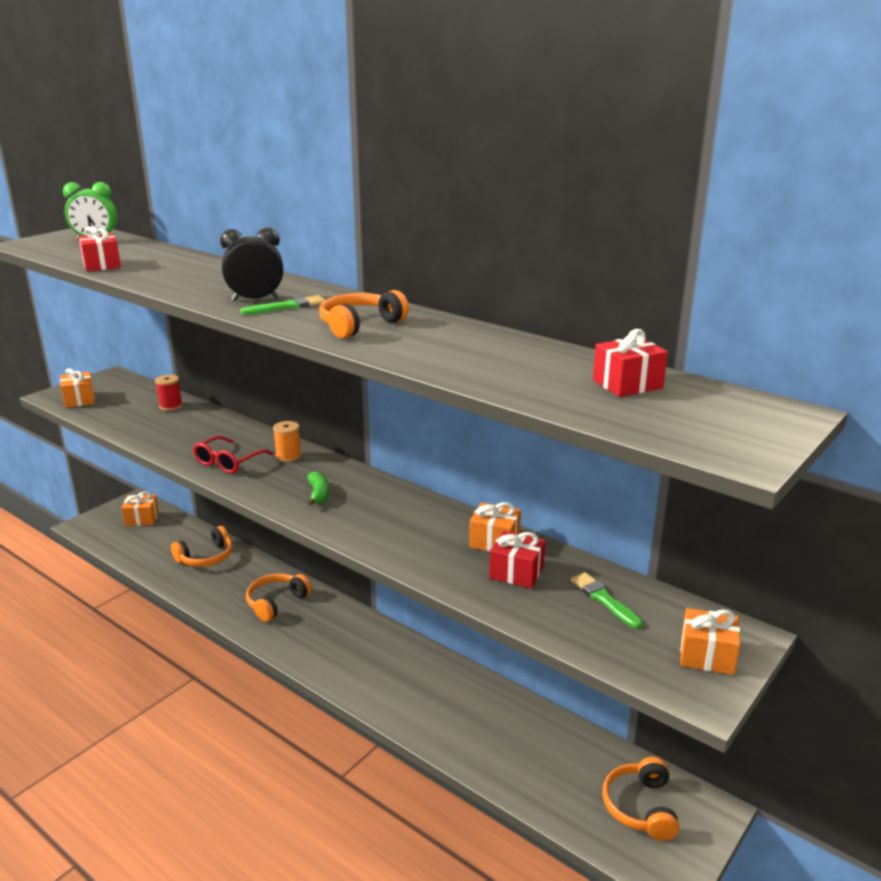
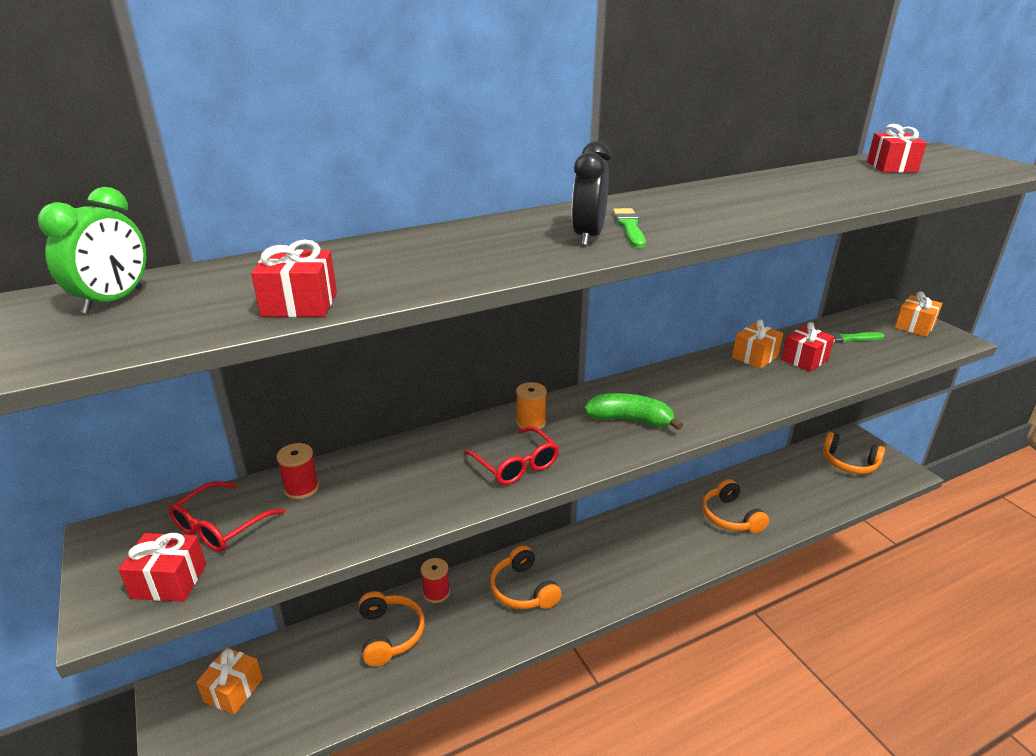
camera: 65 degrees left, 5 degrees up
orange gift [60,368,95,408] -> red gift [118,533,206,602]
green banana [308,471,329,506] -> green banana [584,393,683,430], size x1.54
orange headphones [319,290,409,339] -> orange headphones moved to [702,479,769,533]
none -> red glasses [168,481,285,552]
none -> red spool [421,558,450,603]

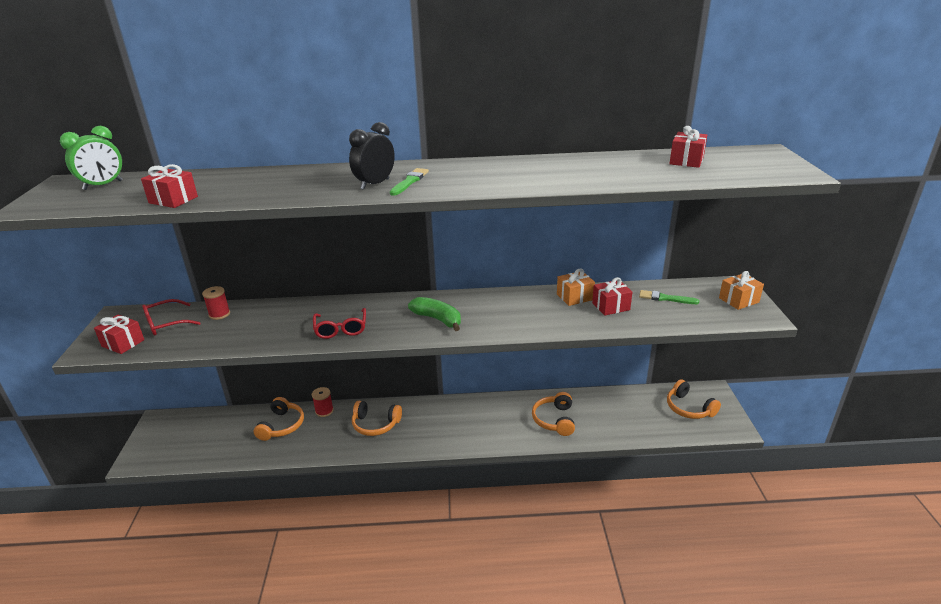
camera: 25 degrees right, 0 degrees up
orange gift [196,647,263,715] -> none
orange headphones [490,545,562,609] -> orange headphones turned 75 degrees counterclockwise [352,401,402,436]
orange spool [516,382,547,429] -> none

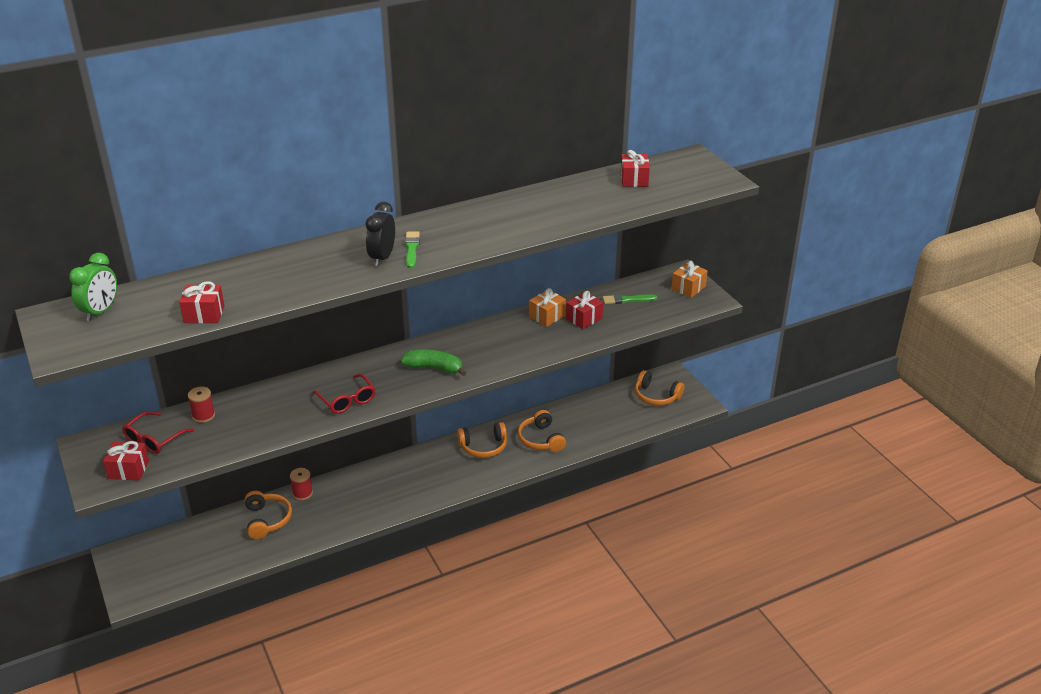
camera: 25 degrees left, 5 degrees up
orange headphones [352,401,402,436] -> orange headphones moved to [457,422,507,458]

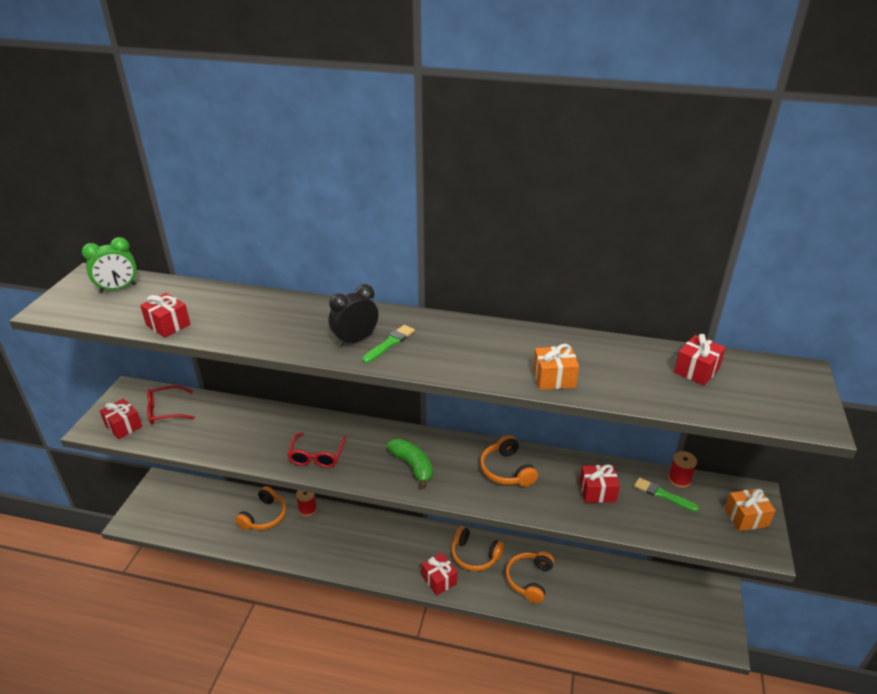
camera: 40 degrees right, 0 degrees up
red spool [188,387,215,423] -> red spool moved to [668,451,697,488]
orange gift [529,288,566,327] -> orange gift moved to [533,344,579,390]
orange headphones [635,370,684,406] -> orange headphones moved to [480,435,538,487]
none -> red gift [422,553,457,596]

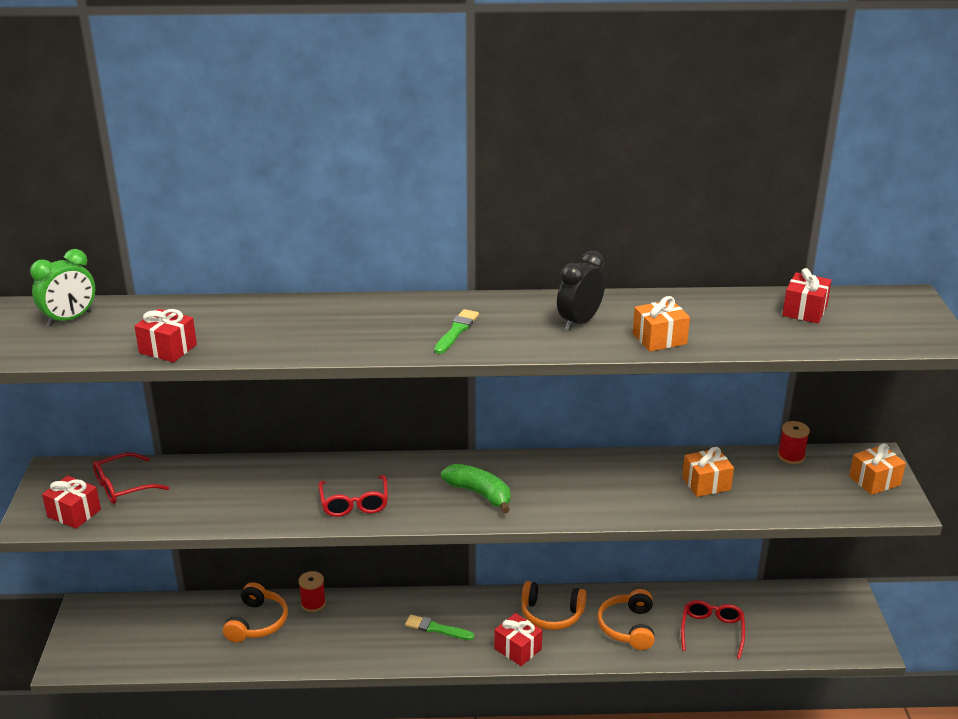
camera: 15 degrees left, 5 degrees down
black clock [329,284,378,347] -> black clock moved to [557,251,605,330]
orange headphones [480,435,538,487] -> none
red gift [580,464,620,503] -> orange gift [682,447,734,497]
green brush [634,477,699,512] -> green brush moved to [405,615,475,640]
none -> red glasses [681,600,745,659]

